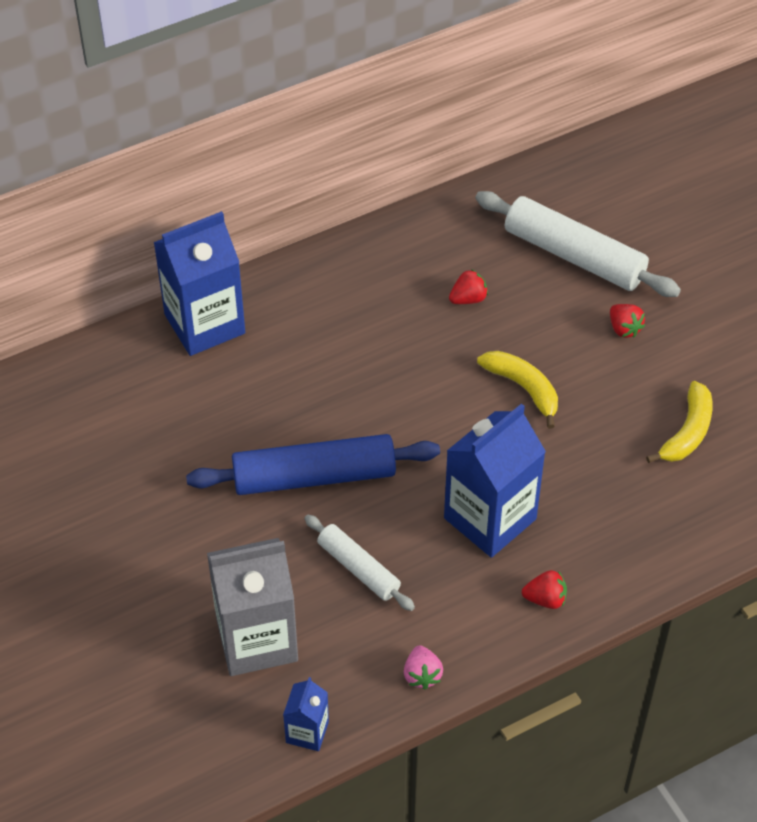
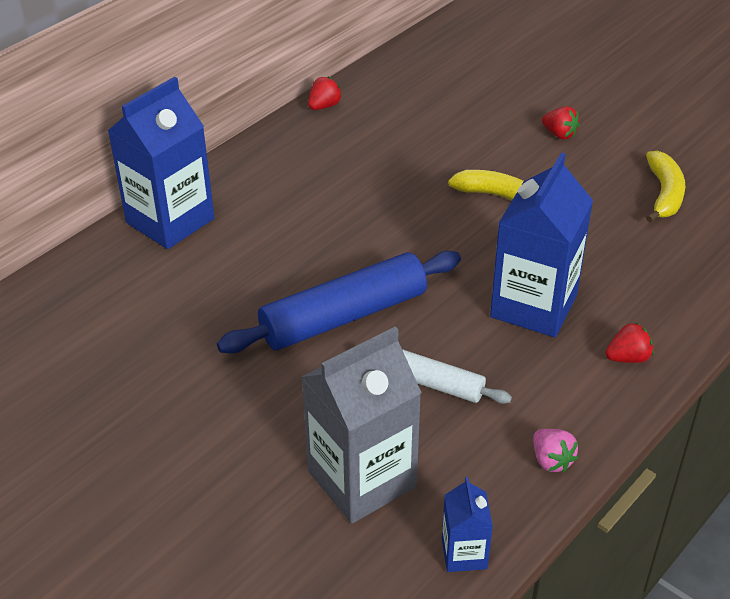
camera: 20 degrees left, 10 degrees down
red strawberry [449,269,488,304] -> red strawberry moved to [308,77,342,110]
white rolling pin [475,191,681,297] -> none

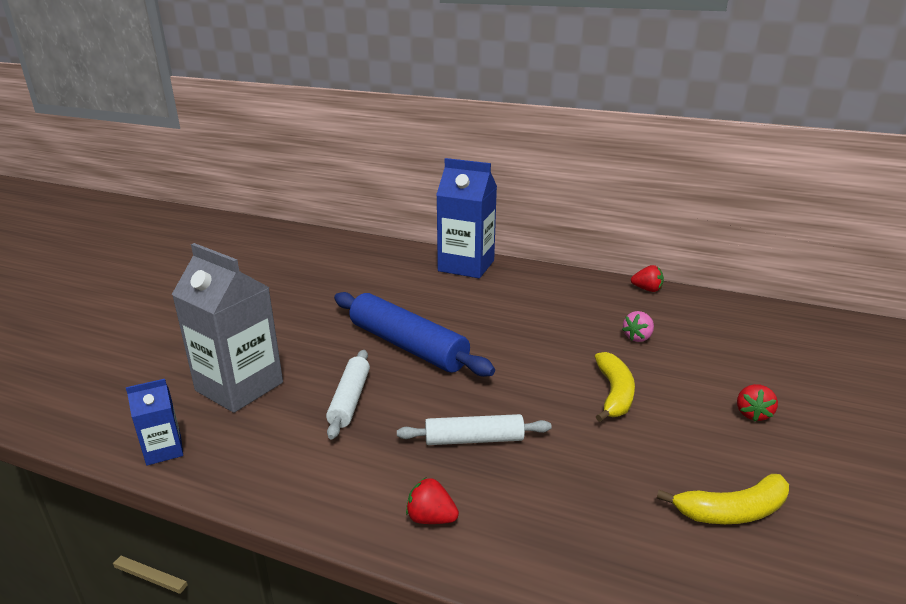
camera: 70 degrees right, 15 degrees down
blue carton [490,153,593,337] -> white rolling pin [397,414,552,445]
pink strawberry [533,429,578,472] -> pink strawberry moved to [622,311,654,342]
red strawberry [606,322,653,363] -> red strawberry turned 150 degrees clockwise [406,478,459,524]

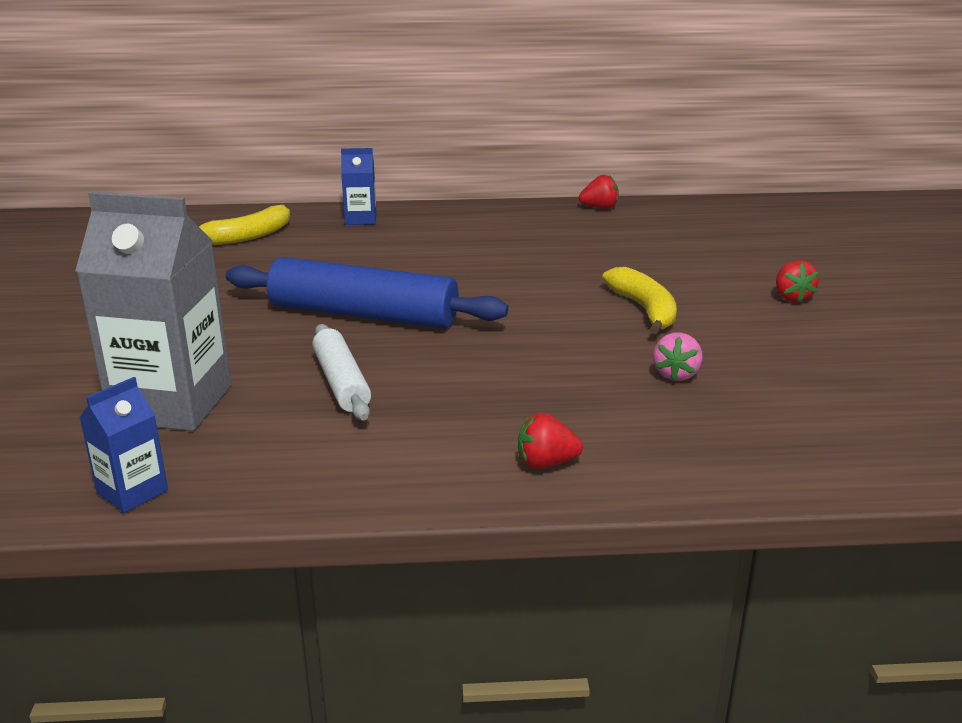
camera: 25 degrees left, 0 degrees up
white rolling pin [397,414,552,445] -> none
blue carton [436,158,497,278] -> blue carton [341,148,377,225], size x0.48
pink strawberry [622,311,654,342] -> pink strawberry moved to [653,333,703,381]
yellow banana [657,474,789,524] -> yellow banana moved to [199,205,290,245]

